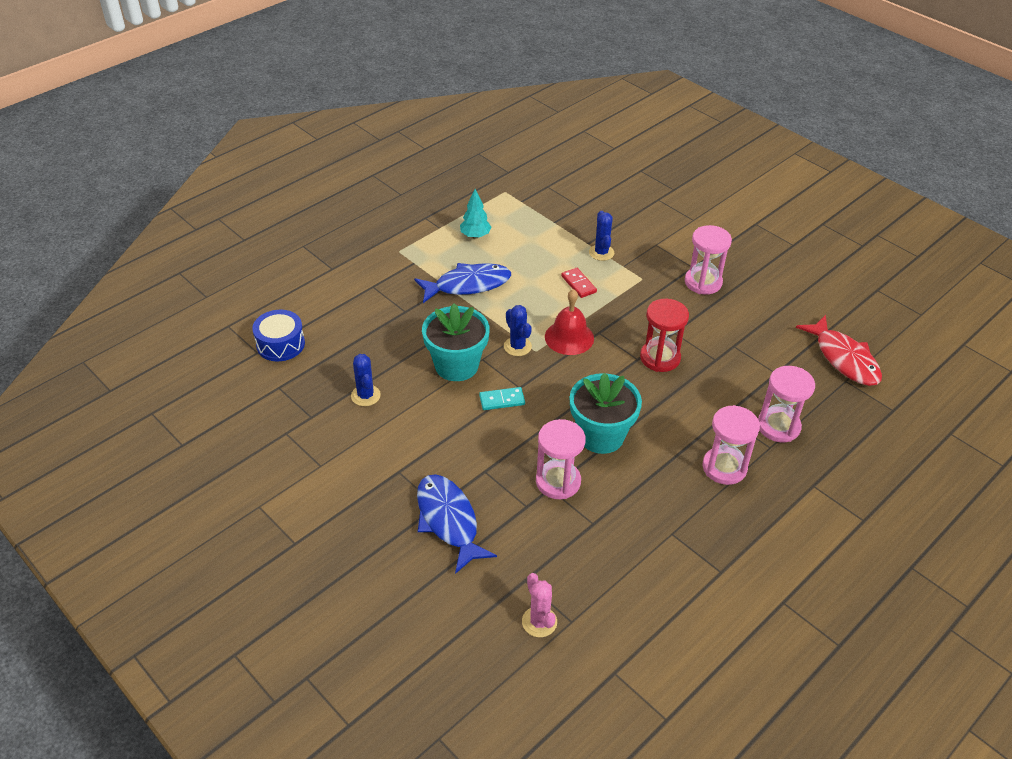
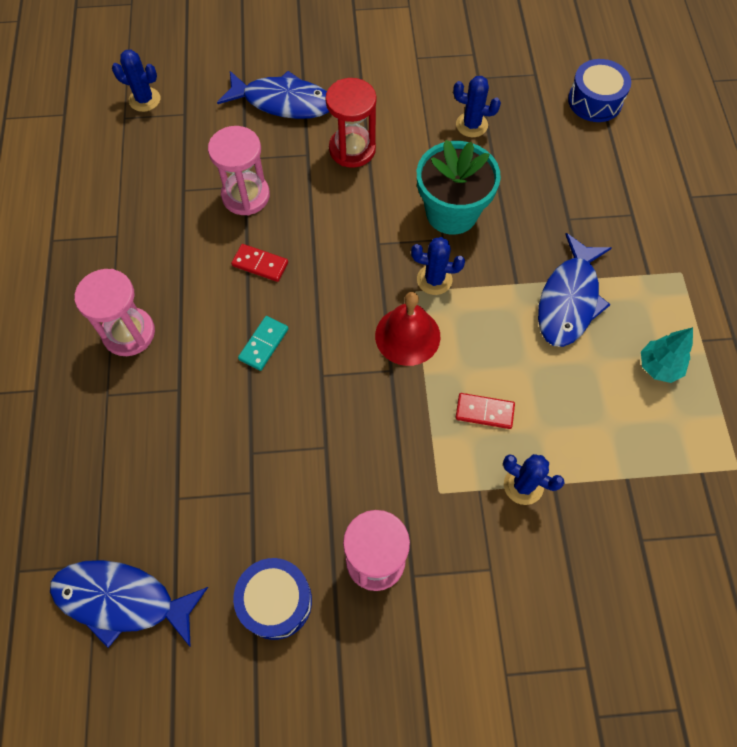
camera: 130 degrees right, 20 degrees up
turquoise domino [479,387,525,410] -> turquoise domino moved to [238,316,289,371]
pink cactus [522,573,557,637] -> blue cactus [112,49,160,112]
turquoise flower pot [570,373,642,454] -> red domino [231,244,288,282]
red hourglass [640,299,689,372] -> red hourglass moved to [325,78,376,168]
pink hourglass [758,366,815,442] -> none
red fish [796,315,882,386] -> blue fish [50,560,208,648]
none -> blue drum [233,558,312,640]

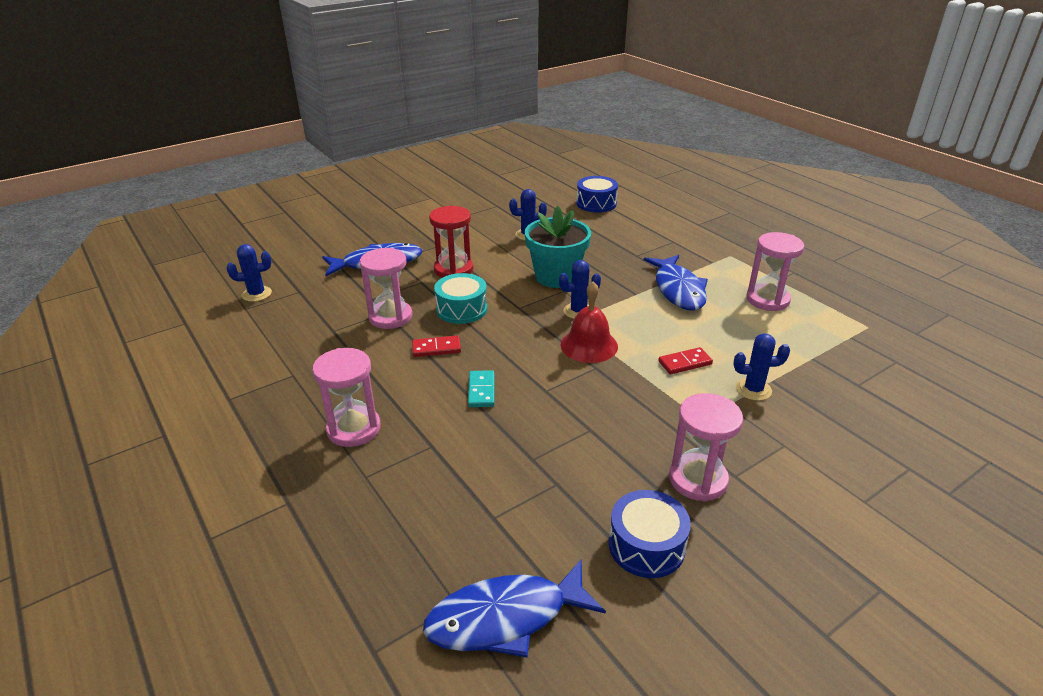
camera: 30 degrees left, 30 degrees down
turquoise tree [641,327,693,383] -> pink hourglass [746,232,804,311]
none -> turquoise drum [434,273,487,324]

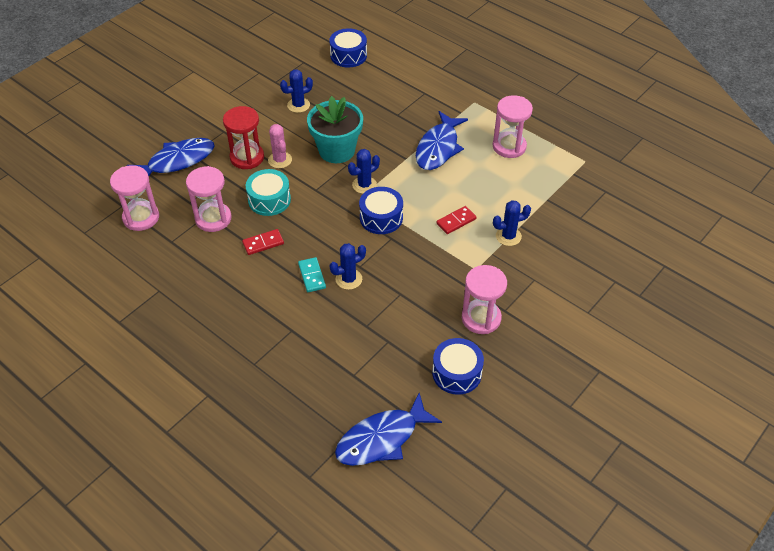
camera: 15 degrees left, 15 degrees up
blue cactus [226,244,272,302] -> blue cactus moved to [330,243,366,290]
pink hourglass [312,348,381,447] -> pink hourglass moved to [110,165,159,231]
red bell [560,282,618,363] -> blue drum [359,187,403,234]
blue fish [644,255,708,311] -> blue fish turned 45 degrees clockwise [416,111,468,170]
none -> pink cactus [268,124,292,168]

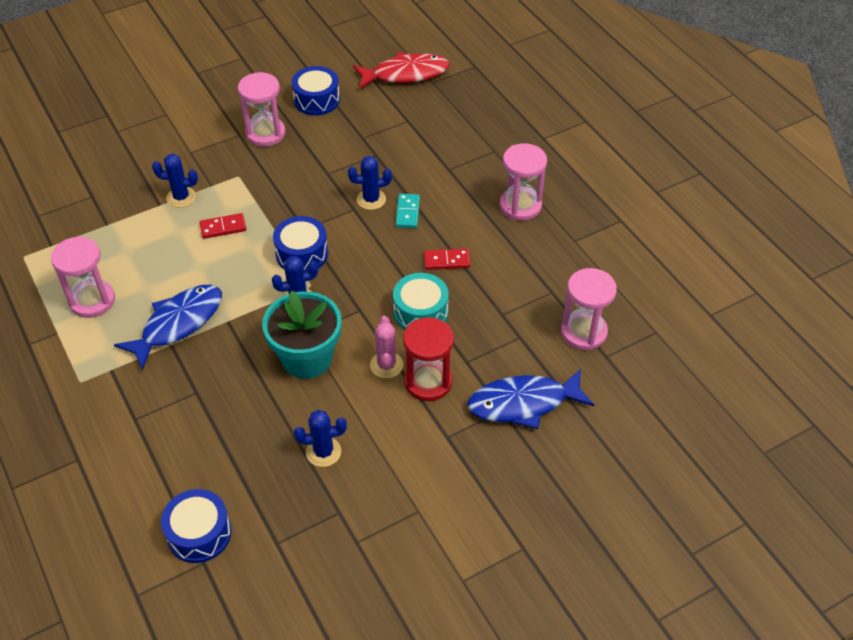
camera: 160 degrees left, 0 degrees up
pink hourglass [186,166,232,232] -> pink hourglass moved to [500,143,547,221]
blue fish [335,393,442,466] -> red fish [353,52,450,89]

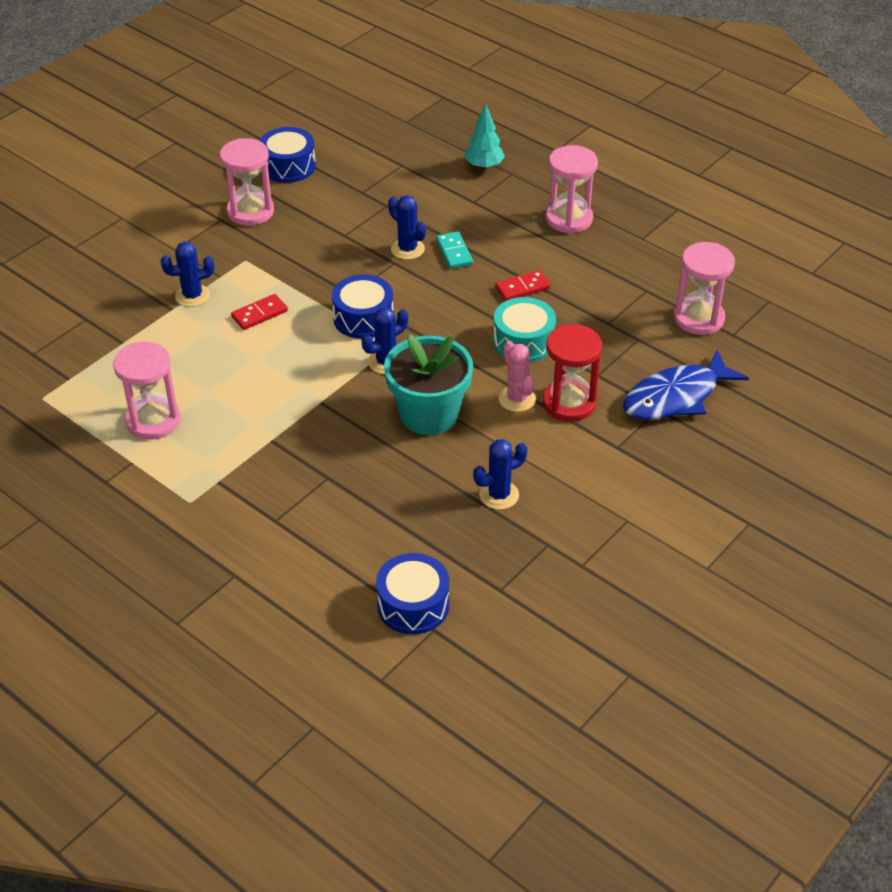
camera: 20 degrees left, 5 degrees down
blue fish [114,285,222,370] -> none
blue cactus [348,156,392,210] -> blue cactus turned 75 degrees clockwise [388,195,426,260]
red fish [353,52,450,89] -> none
none -> turquoise tree [465,104,505,170]

